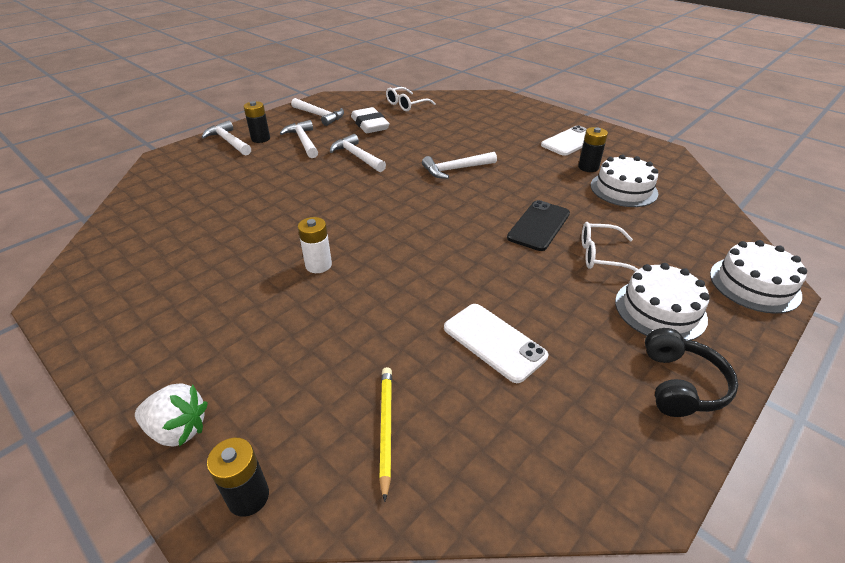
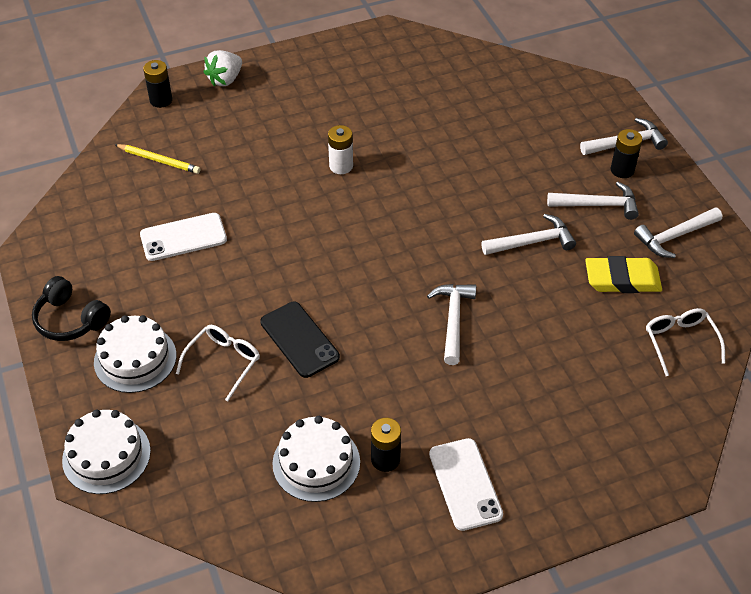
camera: 115 degrees right, 10 degrees up
white eraser [351,107,390,133] -> yellow eraser [585,256,662,293]

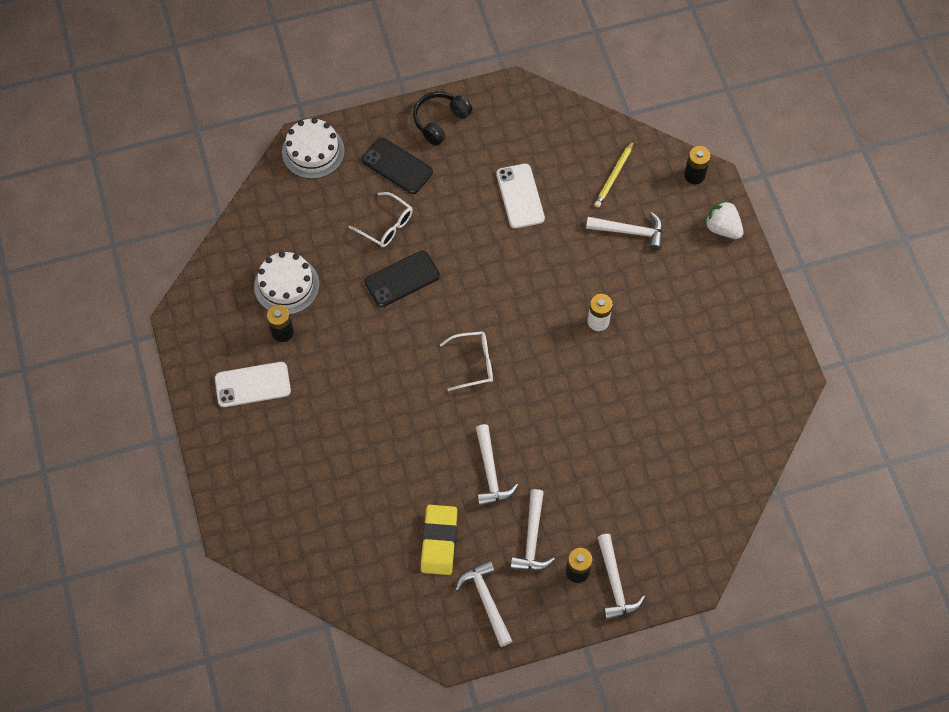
camera: 95 degrees right, 15 degrees up
white cake [94,315,176,393] -> black phone [362,137,433,194]
white hammer [427,284,476,365] -> white hammer moved to [586,212,663,251]
white glasses [646,308,725,376] -> white glasses moved to [440,331,493,391]

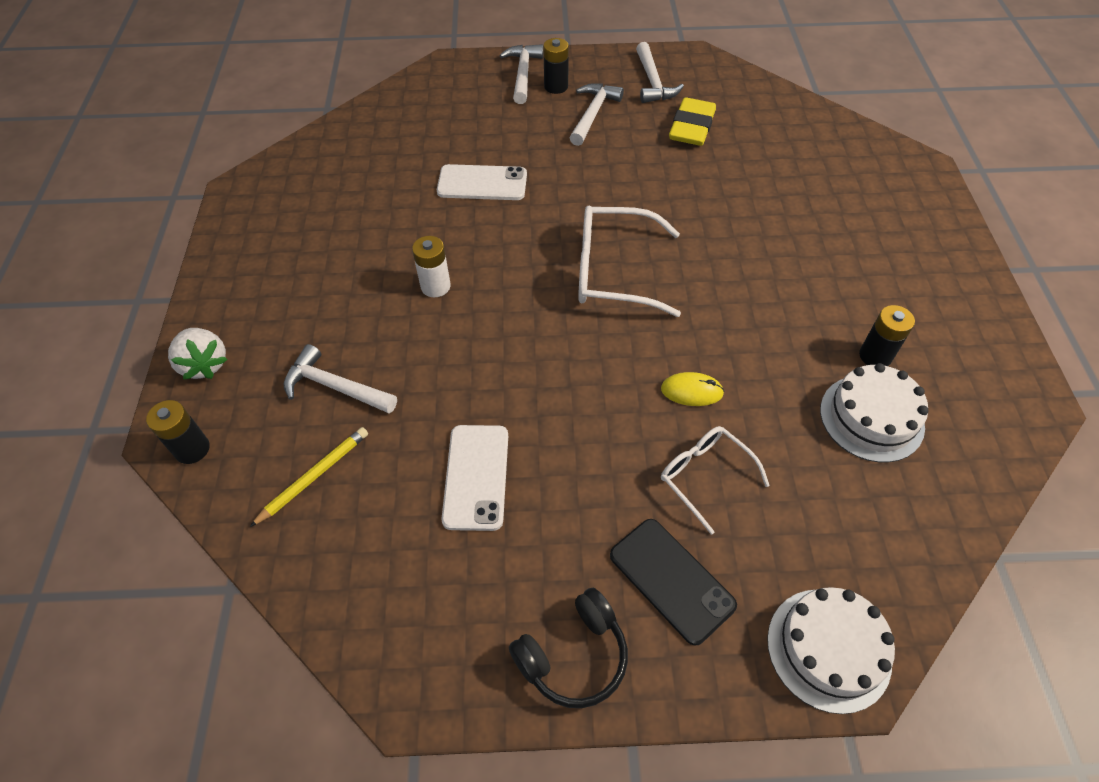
camera: 165 degrees left, 10 degrees down
white phone [215,362,291,407] -> white phone moved to [437,164,527,200]
black phone [364,251,440,307] -> yellow mouse [661,372,724,406]
white glasses [440,331,493,391] -> white glasses [578,206,681,317], size x1.63
white hammer [476,424,519,506] -> none

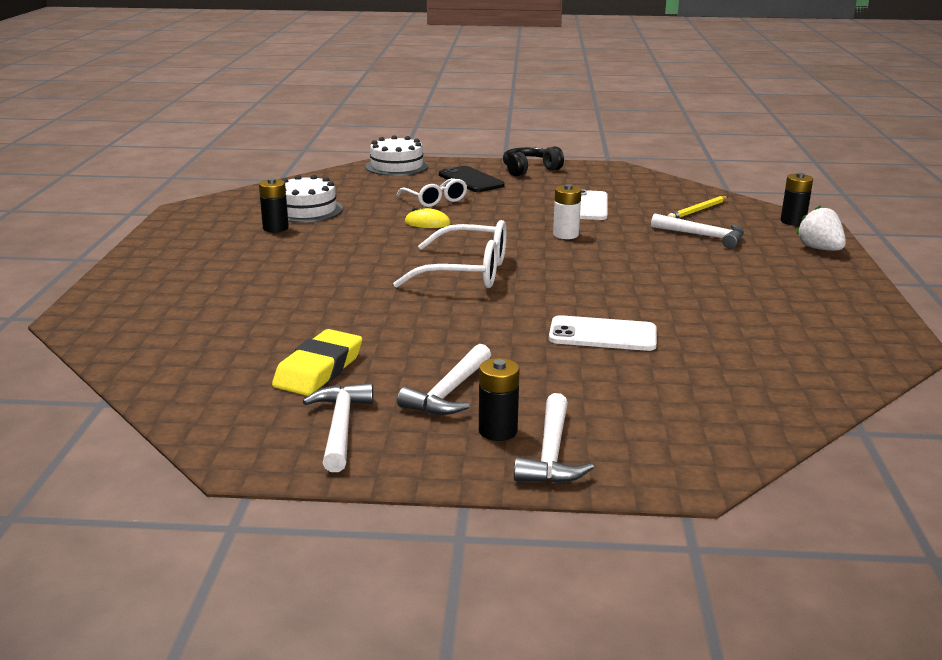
camera: 175 degrees left, 30 degrees down
white battery [412,236,450,297] -> white battery moved to [553,184,581,239]

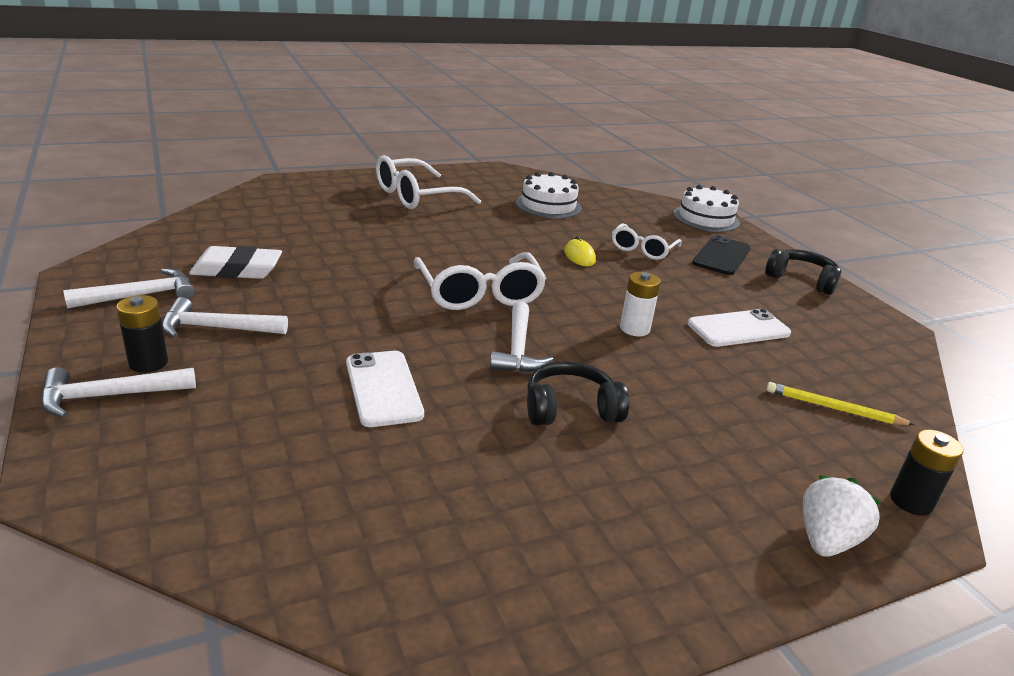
camera: 60 degrees right, 5 degrees up
black battery [259,178,289,233] -> none
yellow eraser [272,329,362,396] -> white eraser [189,246,282,279]
white hammer [651,214,744,249] -> white hammer moved to [490,302,553,372]
none -> white glasses [376,155,481,209]
none -> black headphones [527,361,629,426]

